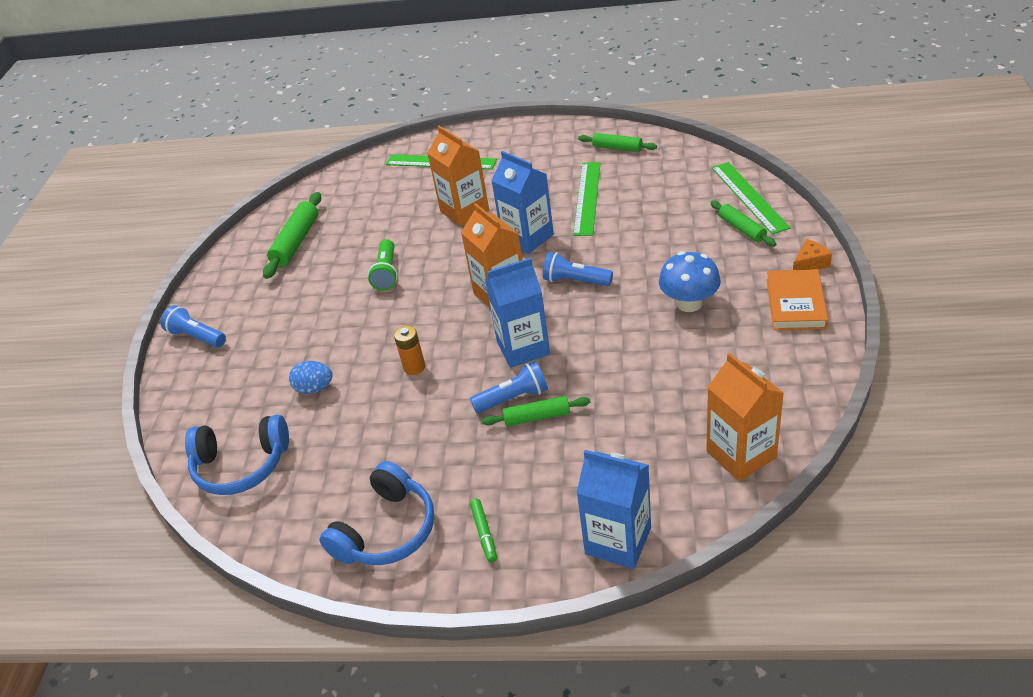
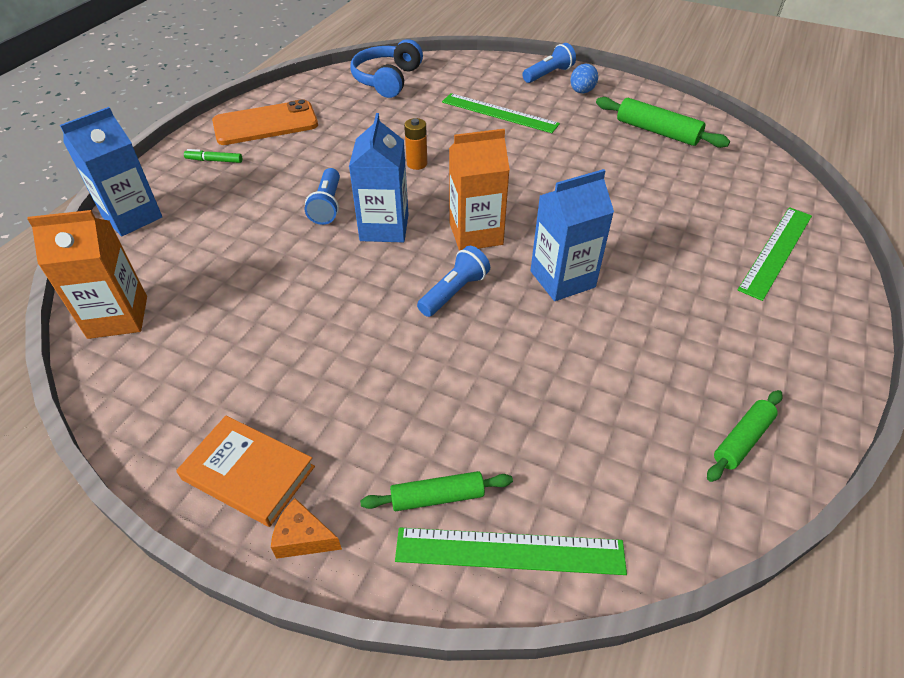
camera: 105 degrees right, 5 degrees up
blue egg [289,361,333,394] -> blue egg moved to [570,64,598,93]
blue headphones [319,461,434,565] -> orange phone [212,99,318,145]
green flashlight [368,239,398,291] -> none
orange carton [427,126,489,226] -> none
green rolling pin [482,396,590,426] -> none
green ruler [573,162,600,236] -> green ruler moved to [442,93,560,133]
blue mushroom [659,251,721,312] -> none
orange cheese [793,239,832,270] -> orange cheese turned 120 degrees clockwise [271,498,342,559]

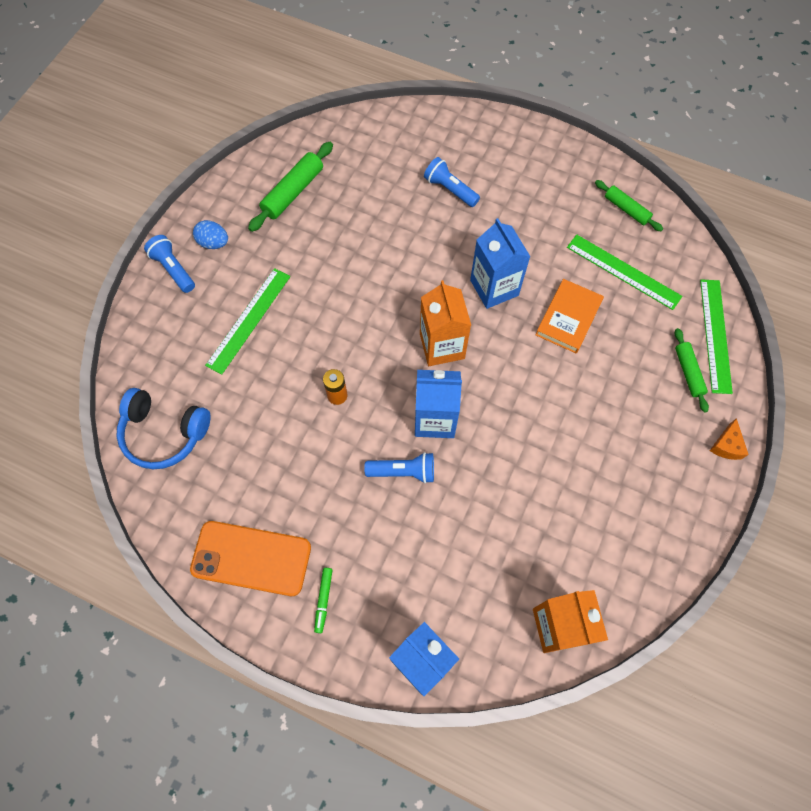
camera: 90 degrees left, 20 degrees up
orange book [176,415,315,527] -> orange book moved to [536,279,604,353]
orange phone [212,99,318,145] -> orange phone turned 60 degrees counterclockwise [190,521,311,596]
blue flashlight [417,246,490,317] -> blue flashlight moved to [424,157,480,207]
green ruler [738,207,812,301] -> green ruler moved to [567,234,682,310]

